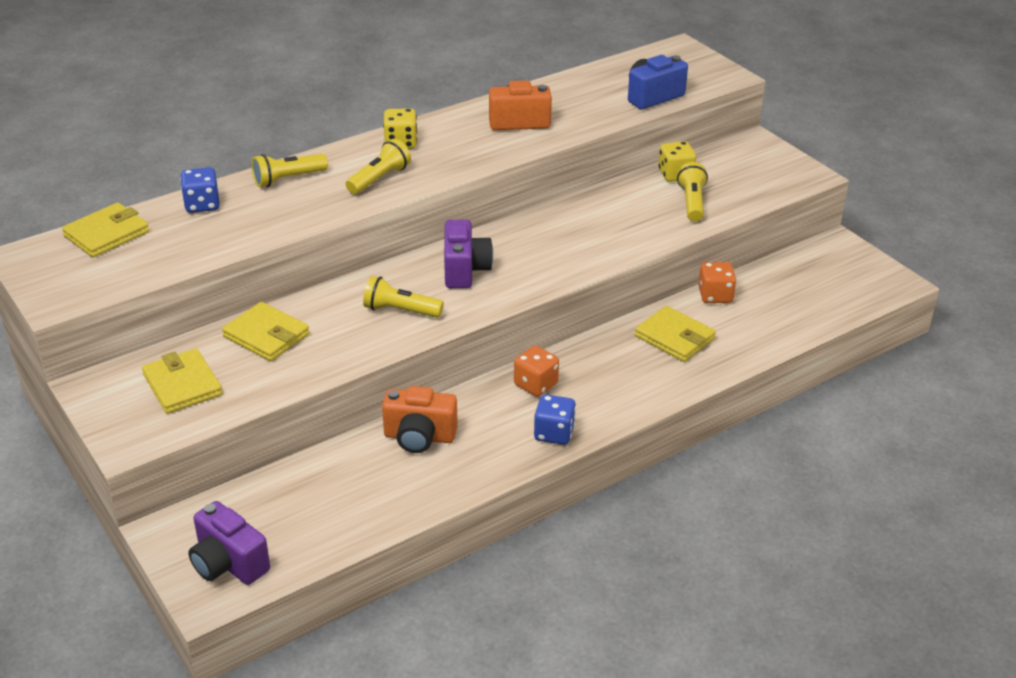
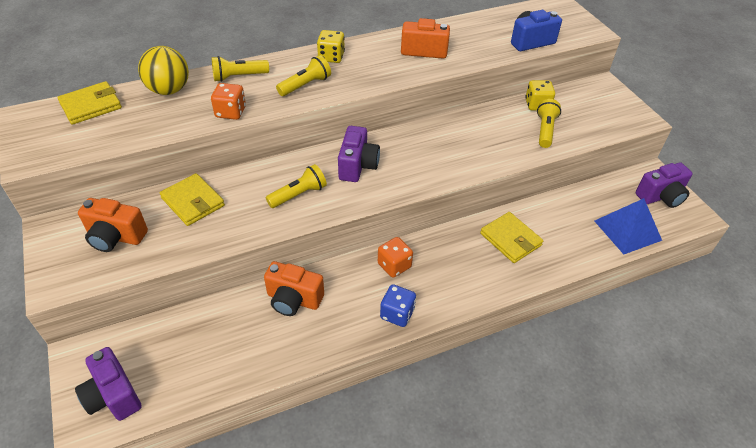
camera: 10 degrees right, 10 degrees up
yellow wallet [142,348,223,414] -> orange camera [78,198,148,252]
blue dice [180,167,220,213] -> yellow ball [138,46,189,95]
yellow flashlight [363,276,444,318] -> yellow flashlight turned 120 degrees clockwise [266,164,327,208]
orange dice [698,262,736,303] -> orange dice moved to [211,83,246,120]
none -> blue pyramid [595,198,662,254]
none -> purple camera [636,162,692,208]

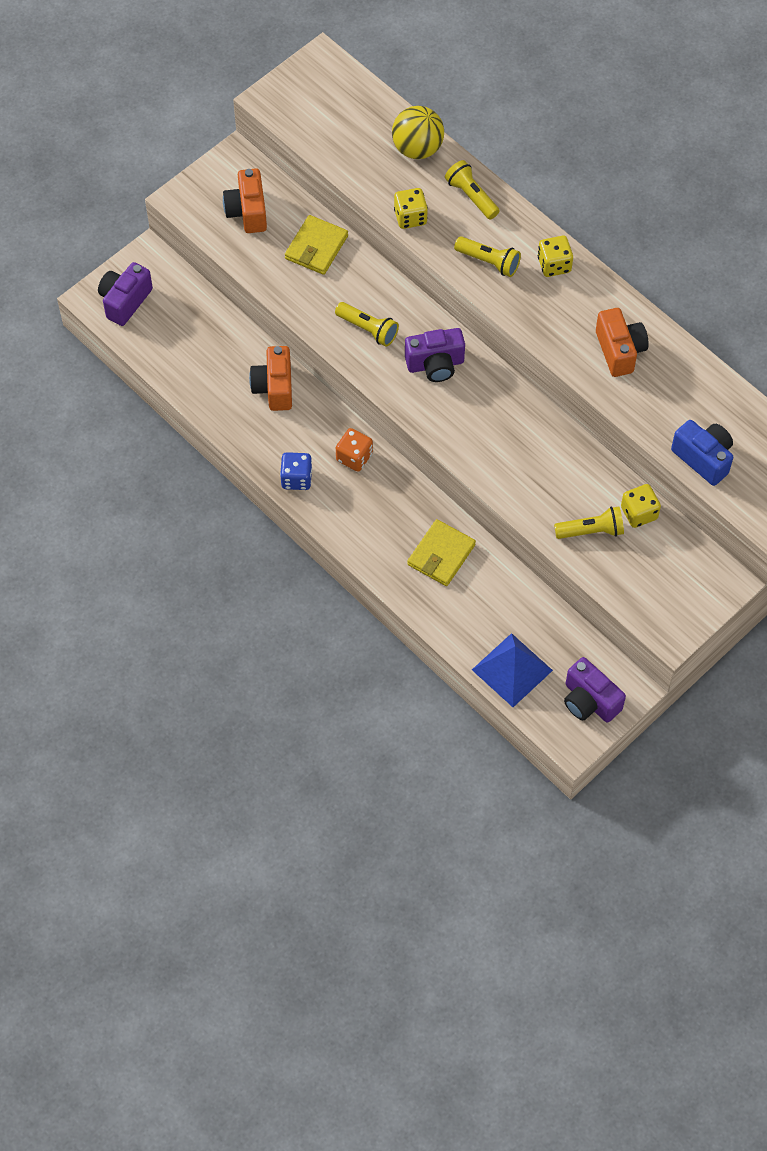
camera: 70 degrees right, 15 degrees up
yellow wallet [57,81,122,125] -> none
orange dice [211,83,246,120] -> yellow dice [394,188,428,229]

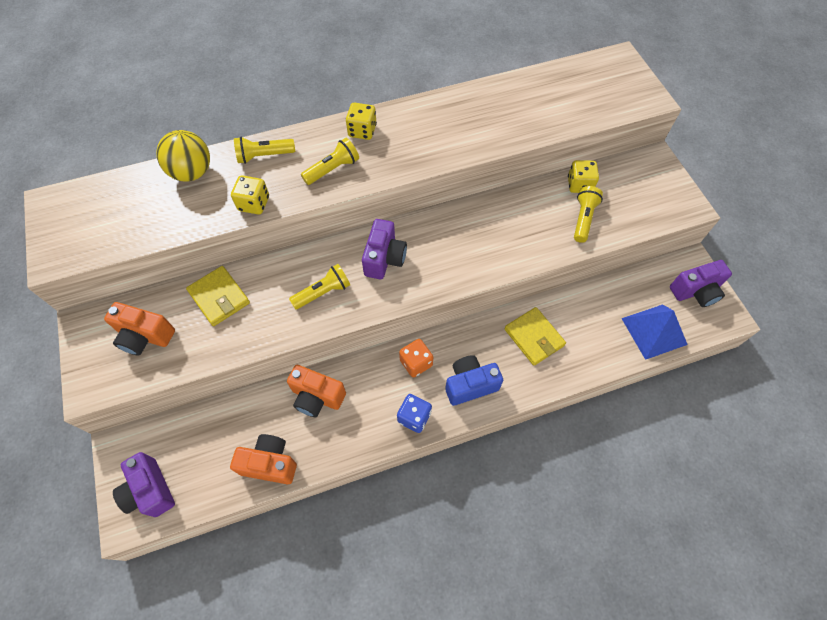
camera: 65 degrees left, 0 degrees up
orange camera [596,308,649,377] -> orange camera moved to [230,434,297,485]
blue camera [671,420,733,486] -> blue camera moved to [445,355,503,406]

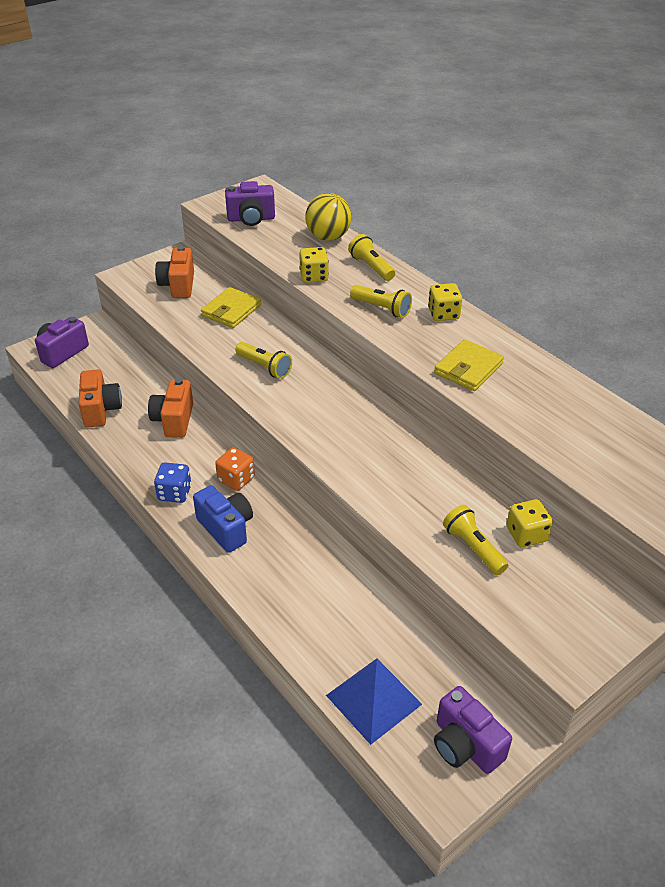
camera: 70 degrees right, 20 degrees down
purple camera [362,219,407,279] -> purple camera moved to [225,181,275,226]
yellow wallet [504,307,566,365] -> yellow wallet moved to [434,339,504,391]
yellow flashlight [574,186,603,243] -> yellow flashlight turned 120 degrees counterclockwise [443,505,509,575]

